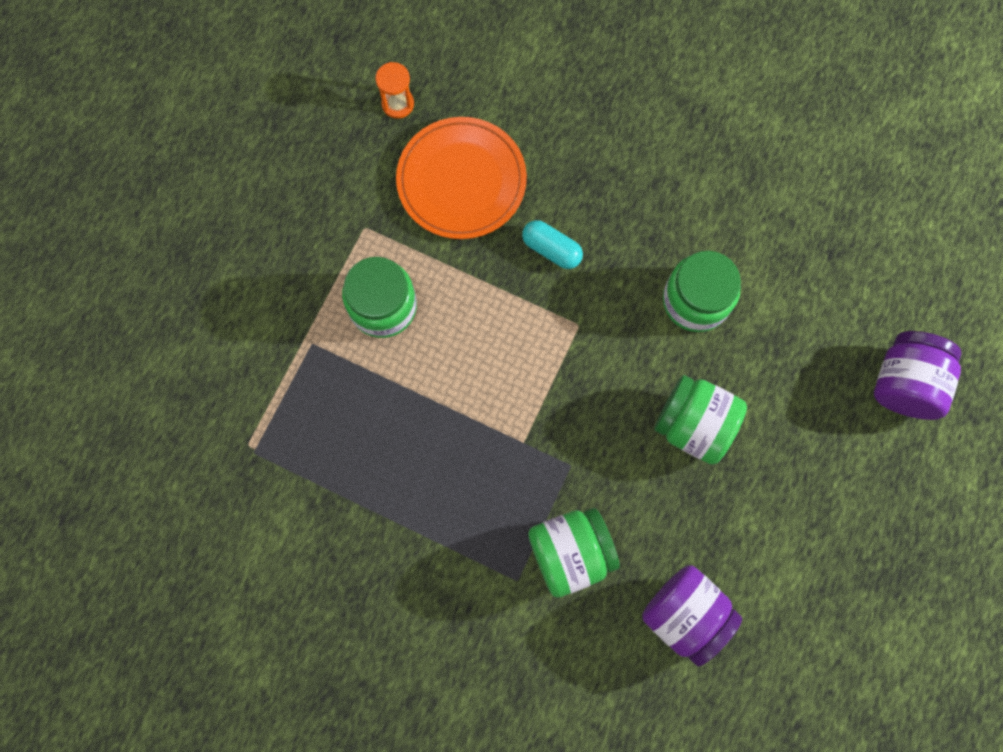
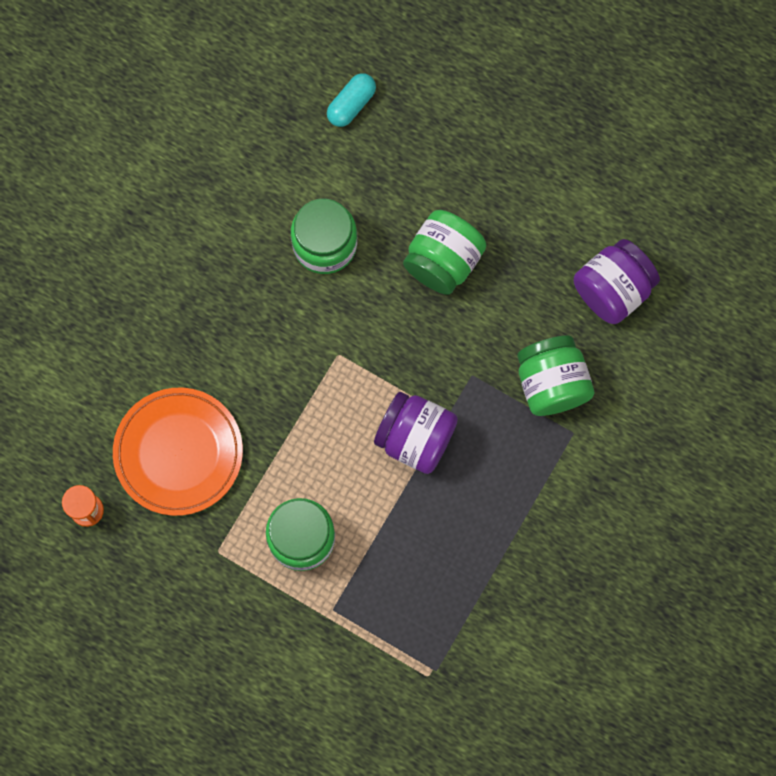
camera: 85 degrees left, 0 degrees up
turquoise capsule [522,220,583,269] -> turquoise capsule moved to [327,73,376,127]
purple jar [874,331,961,420] -> purple jar moved to [374,392,458,474]

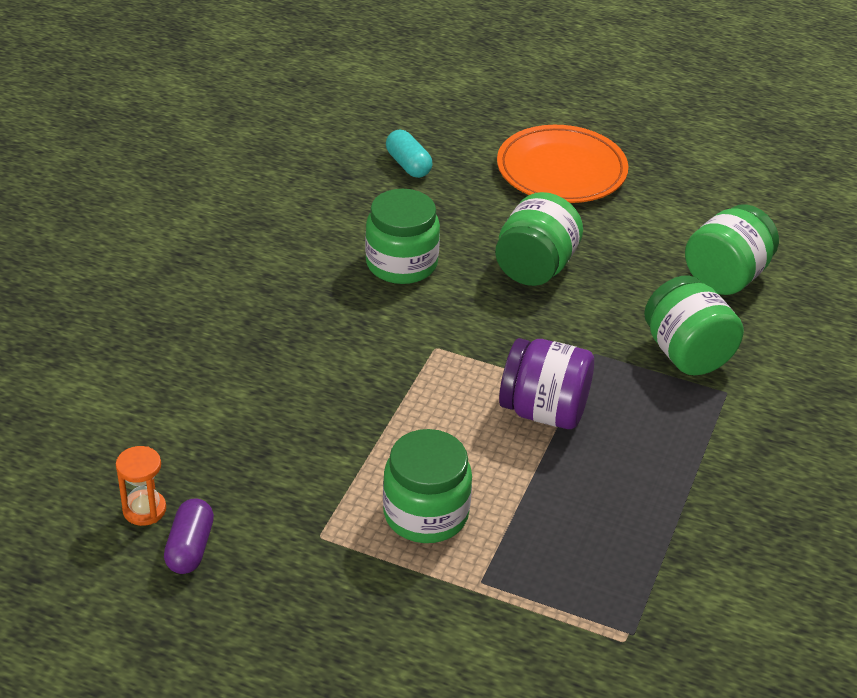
camera: 10 degrees left, 35 degrees down
orange plate [113,388,243,516] -> orange plate moved to [497,125,628,203]
turquoise capsule [327,73,376,127] -> turquoise capsule turned 60 degrees counterclockwise [386,130,433,178]
purple jar [574,239,660,324] -> green jar [685,204,779,295]
none -> purple capsule [164,499,214,574]

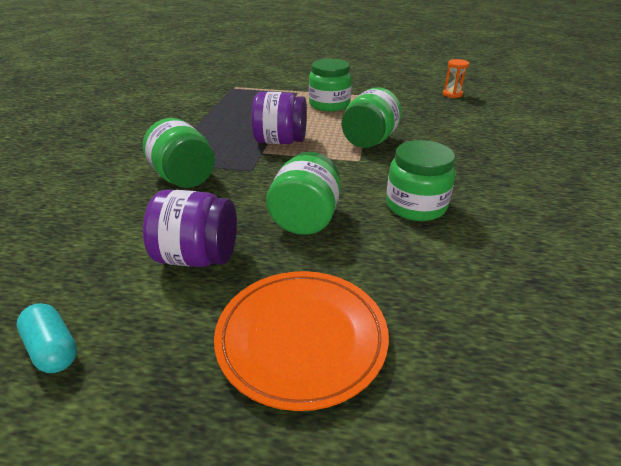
camera: 170 degrees right, 5 degrees down
purple capsule [164,499,214,574] -> none
turquoise capsule [386,130,433,178] -> turquoise capsule moved to [17,303,77,373]
green jar [685,204,779,295] -> green jar moved to [342,87,402,148]
none -> purple jar [143,189,237,267]

